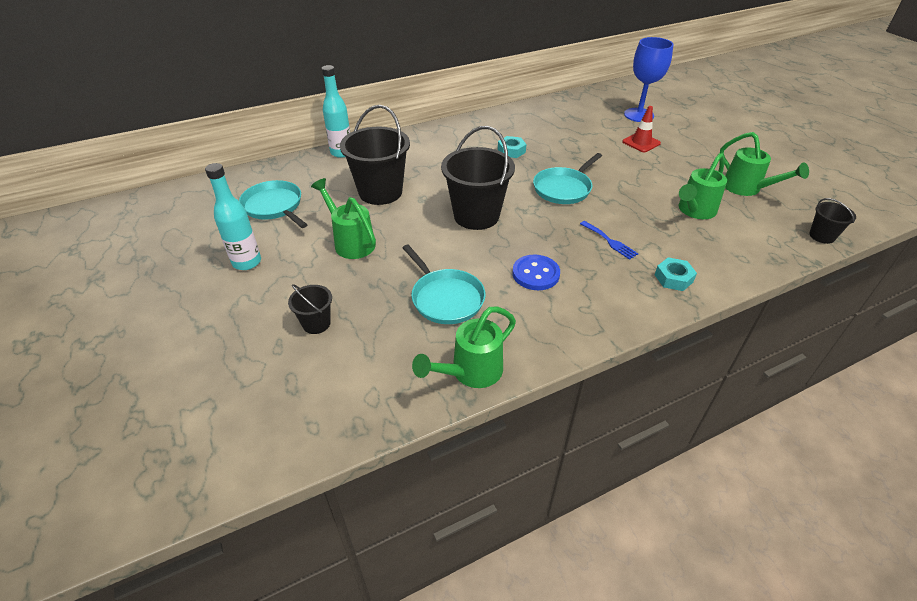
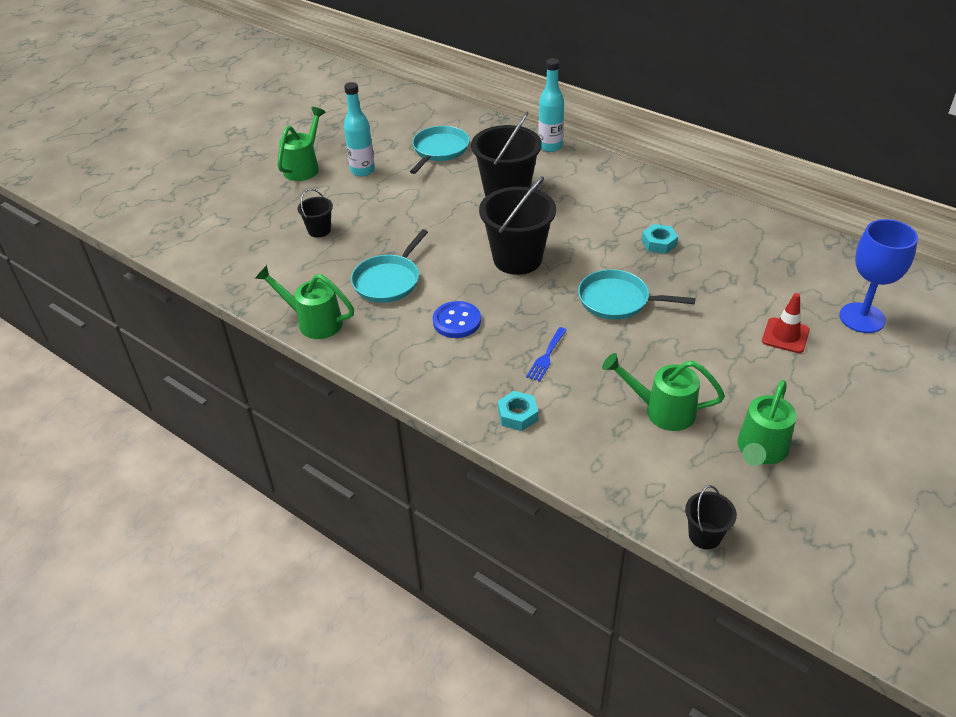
camera: 65 degrees right, 0 degrees up
green watering can [311,178,376,259] -> green watering can moved to [278,107,326,181]

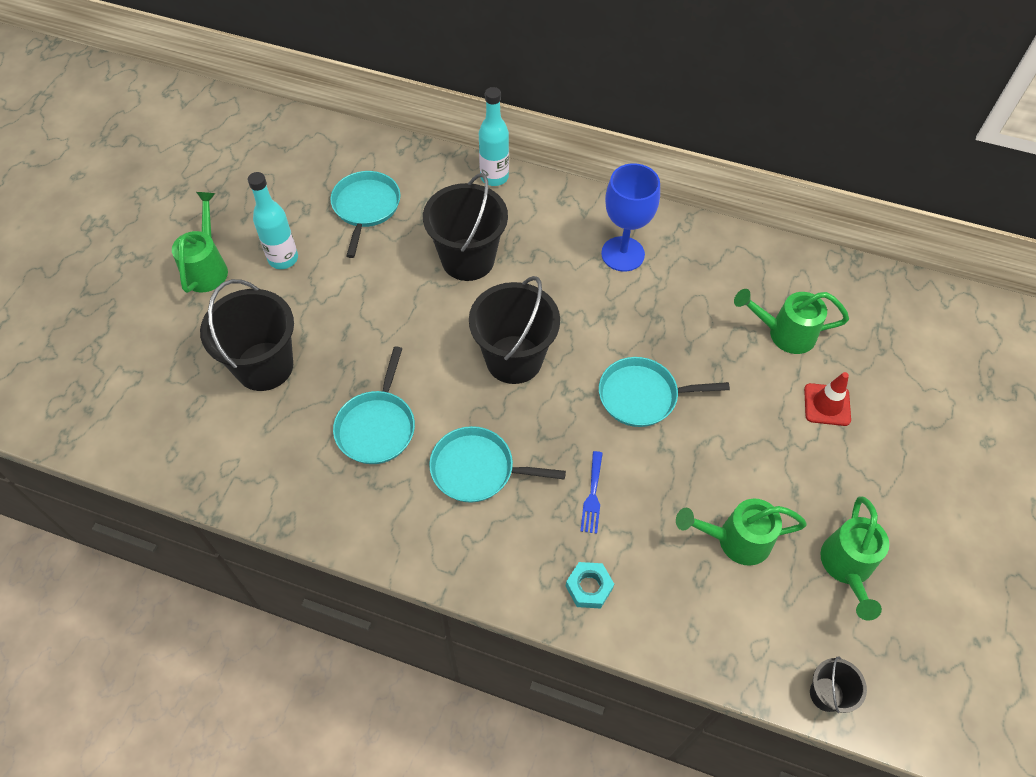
camera: 20 degrees left, 15 degrees up
green watering can [254,265,354,339] -> green watering can moved to [734,289,849,354]
black bucket [298,189,333,237] -> black bucket [200,279,294,391], size x2.04
blue button [433,301,481,338] -> turquoise pan [429,426,566,503]
turquoise nut [642,224,678,254] -> none
blue goblet [839,219,918,333] -> blue goblet moved to [601,163,660,272]

